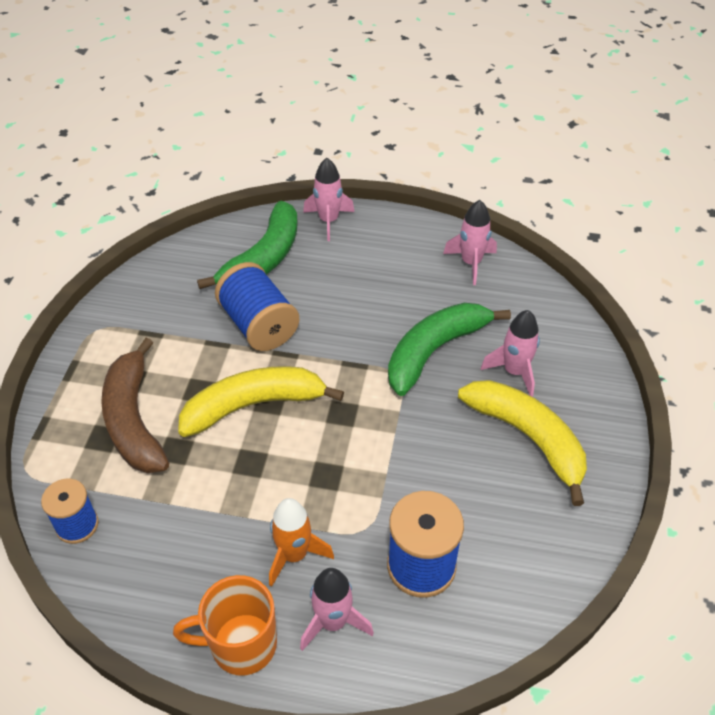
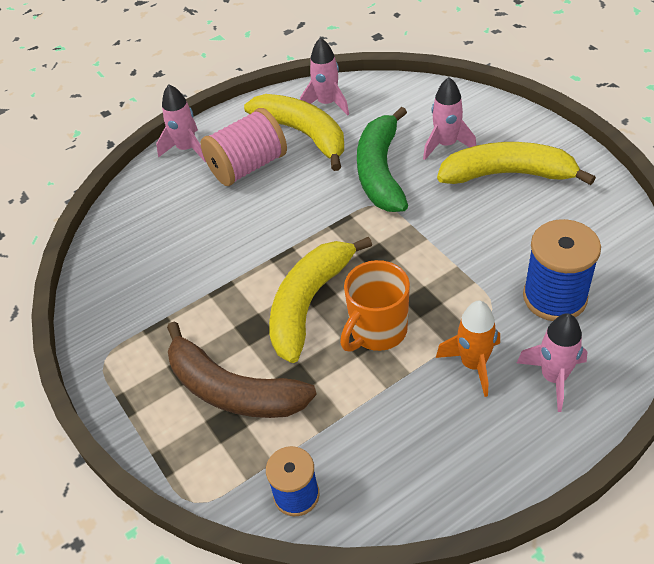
camera: 40 degrees left, 0 degrees up
orange mug [173,575,277,676] -> orange mug moved to [340,260,410,352]
green banana [197,201,298,289] -> none
blue spool [215,262,299,351] -> none
none -> pink spool [200,108,287,186]
none -> yellow banana [244,94,344,171]

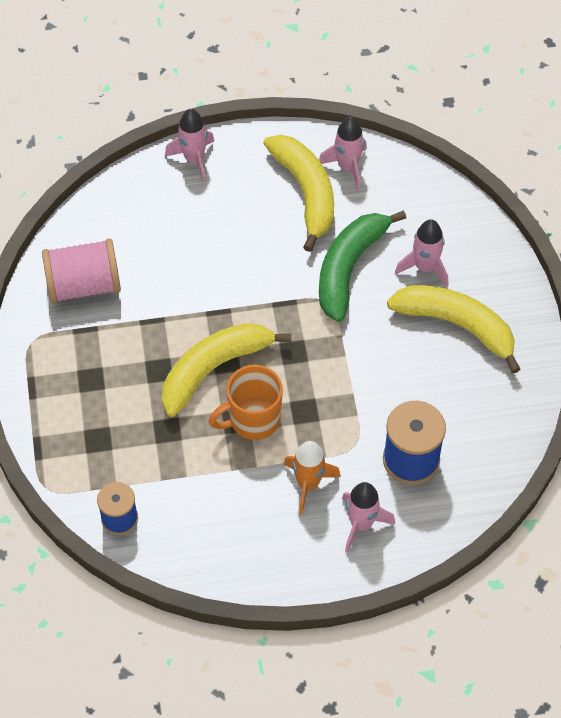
camera: 20 degrees right, 10 degrees up
brown banana [167,322,317,418] -> none
pink spool [200,108,287,186] -> pink spool moved to [42,239,121,303]

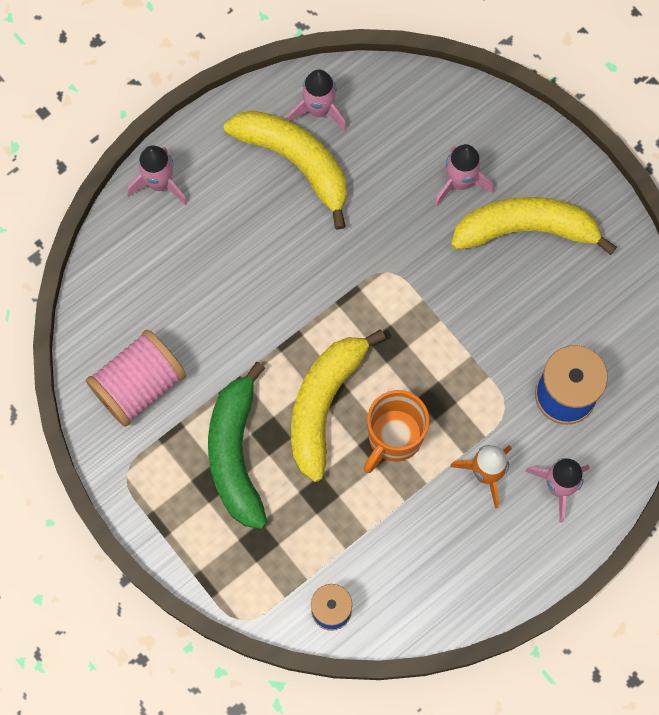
camera: 30 degrees left, 15 degrees up
green banana [319,210,406,322] -> green banana moved to [208,362,267,529]

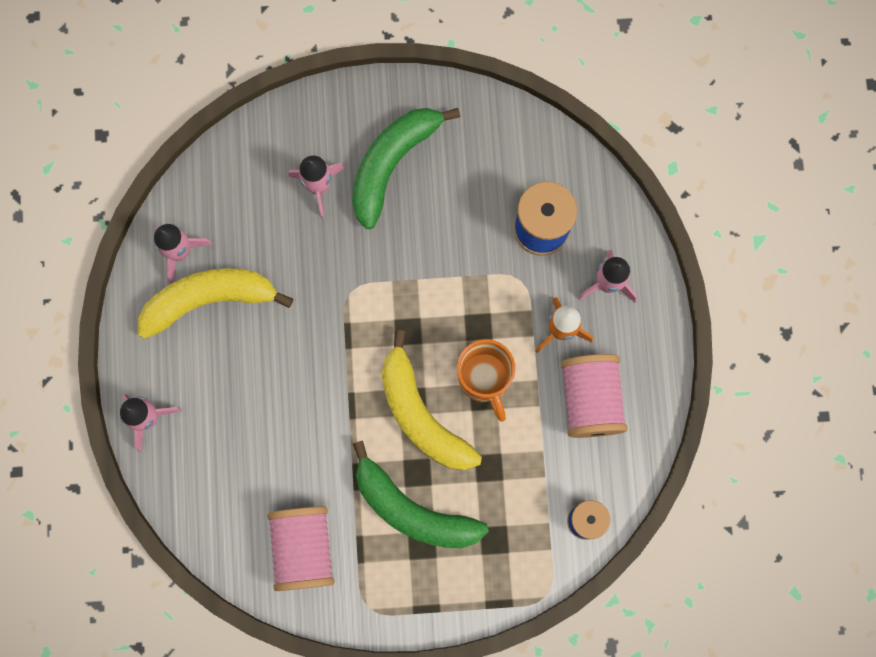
camera: 55 degrees left, 5 degrees up
yellow banana [451,197,617,255] -> green banana [352,108,460,229]
none -> pink spool [561,354,628,438]

